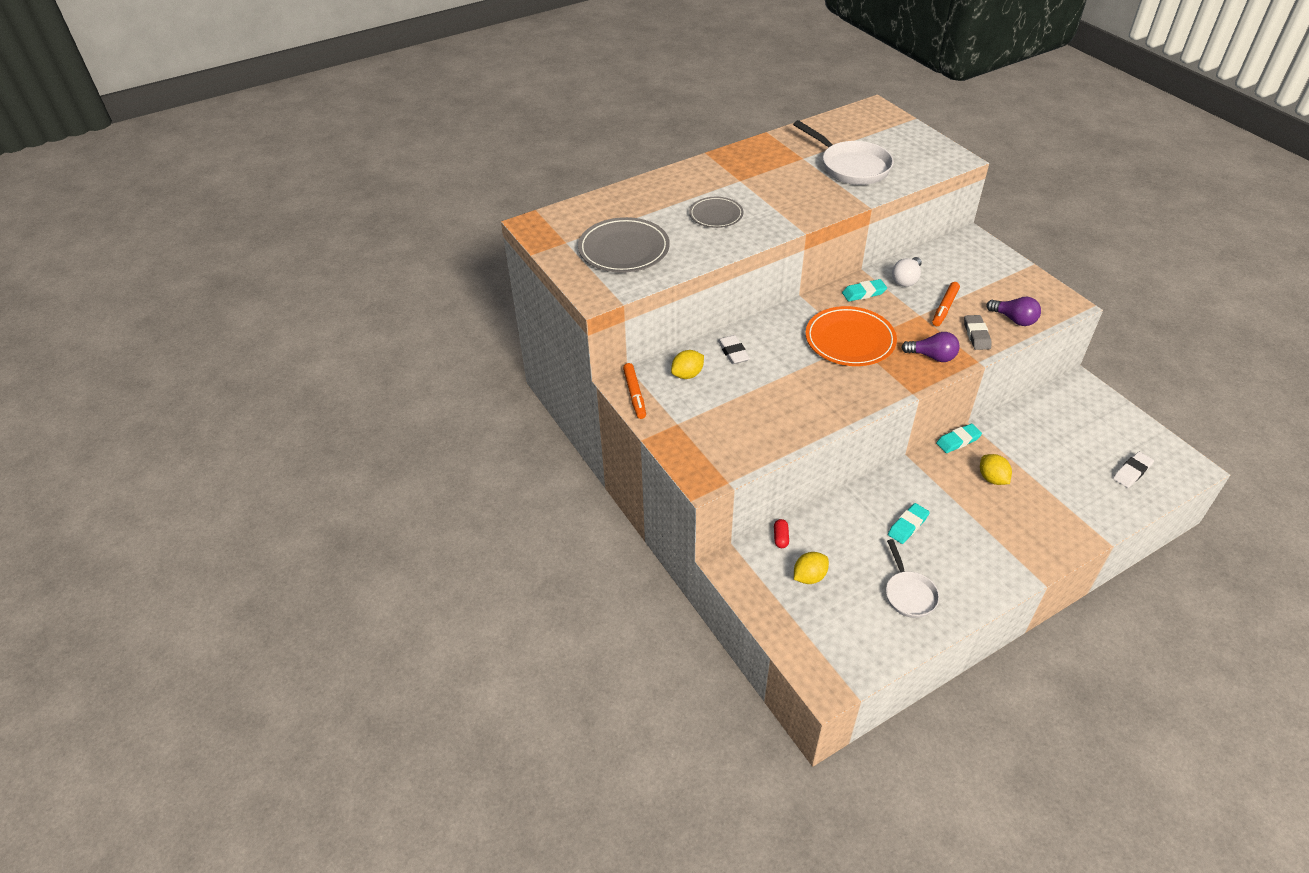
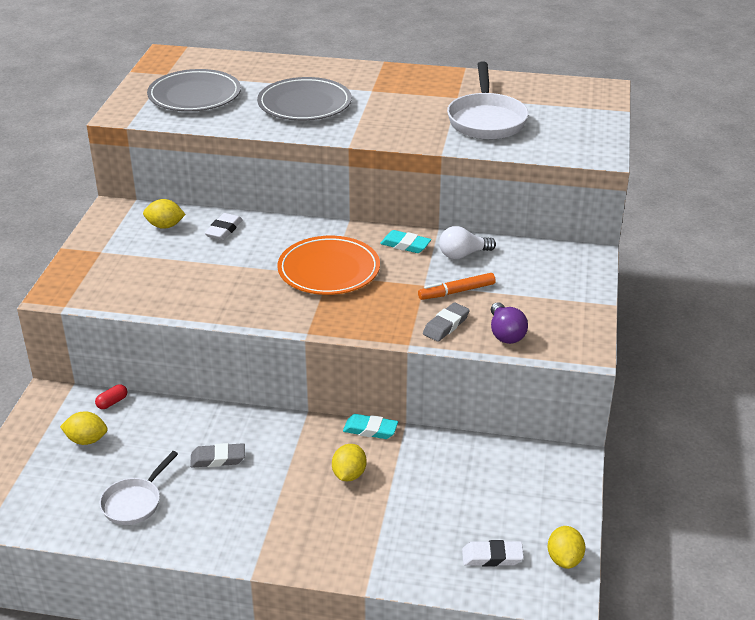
camera: 40 degrees right, 10 degrees down
orange marker [623,363,646,419] -> none
grey plate [689,197,743,228] -> grey plate [257,77,352,121], size x1.62
turquoise eraser [888,503,930,544] -> grey eraser [190,443,245,468]
purple light bulb [901,332,960,362] -> none
none -> yellow lemon [548,526,585,569]

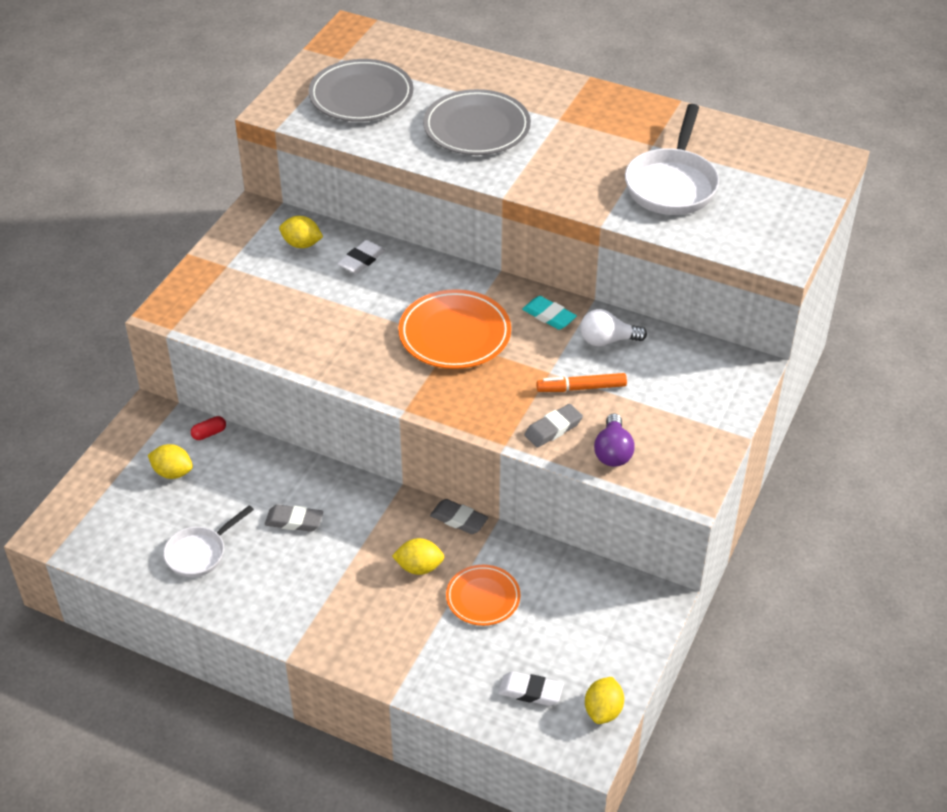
camera: 15 degrees right, 10 degrees up
yellow lemon [332,444,366,481] -> yellow lemon turned 60 degrees clockwise [392,538,444,575]
turquoise eraser [343,414,398,439] -> grey eraser [430,499,488,534]
none -> orange plate [446,565,520,626]

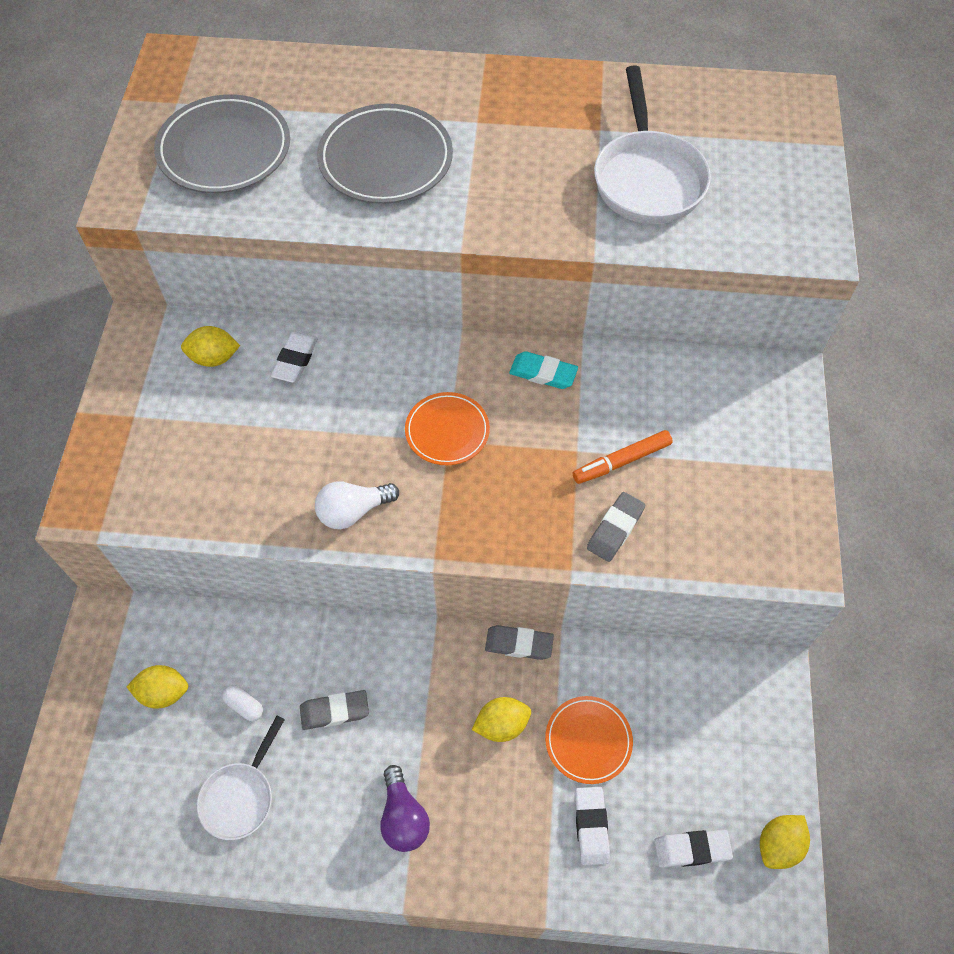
camera: 20 degrees left, 15 degrees up
red capsule [191,416,226,440] -> none
orange plate [398,289,511,369] -> orange plate [405,392,490,465], size x0.62
white light bulb [580,309,647,346] -> white light bulb moved to [315,481,399,529]
yellow lemon [585,677,624,724] -> yellow lemon turned 45 degrees clockwise [760,815,810,869]
purple light bulb [594,413,635,467] -> purple light bulb moved to [380,765,430,852]
none -> white capsule [222,685,263,722]
none -> white eraser [575,787,610,865]

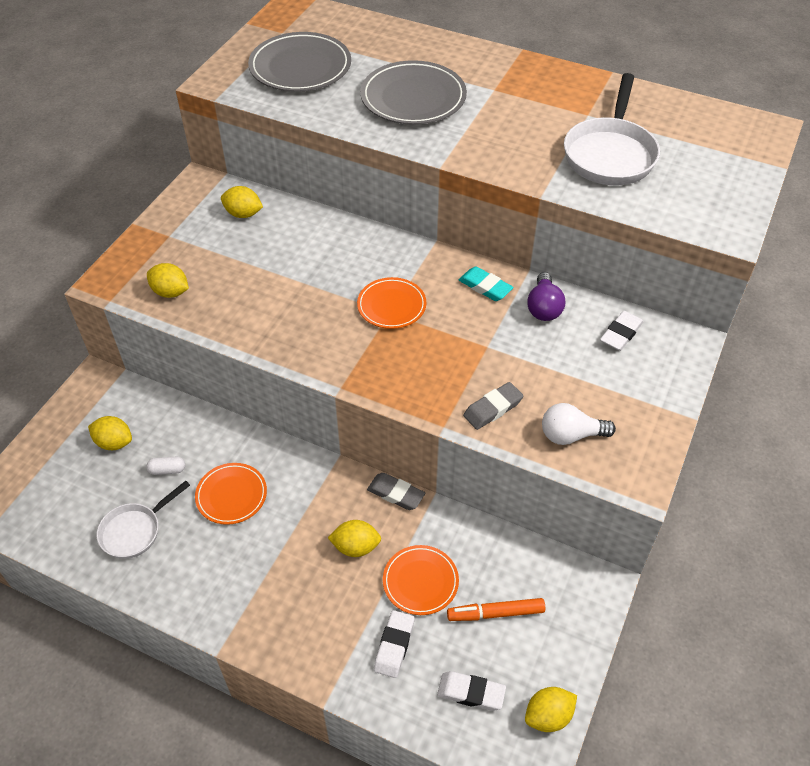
camera: 20 degrees right, 10 degrees down
white capsule [222,685,263,722] -> white capsule turned 60 degrees counterclockwise [146,457,185,475]
white eraser [271,332,318,383] -> white eraser moved to [600,311,644,351]
grey eraser [300,690,369,730] -> orange plate [195,463,267,525]
white light bulb [315,481,399,529] -> white light bulb moved to [542,403,616,445]
purple light bulb [380,765,430,852] -> purple light bulb moved to [527,272,565,321]
orange marker [573,430,673,484] -> orange marker moved to [447,598,545,621]
none -> yellow lemon [147,263,189,298]

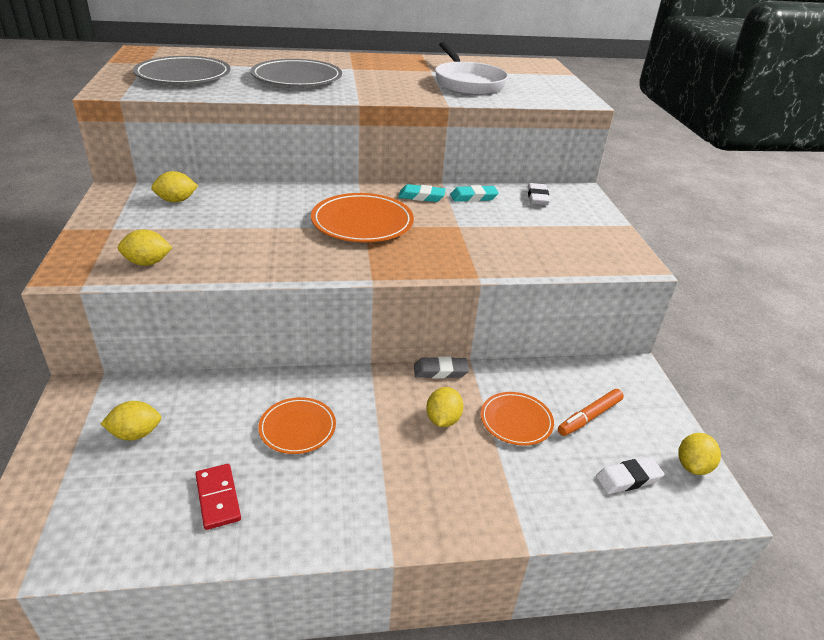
camera: 35 degrees left, 15 degrees down
white pan [96,481,190,559] -> red domino [196,464,241,530]
white capsule [146,457,185,475] -> none
yellow lemon [328,520,381,557] -> yellow lemon turned 45 degrees counterclockwise [426,387,464,427]
orange plate [357,277,426,329] -> orange plate [311,193,414,242], size x1.62
white eraser [374,610,415,678] -> none
grey eraser [463,382,523,430] -> none
purple light bulb [527,272,565,321] -> turquoise eraser [450,185,499,202]
white light bulb [542,403,616,445] -> none

